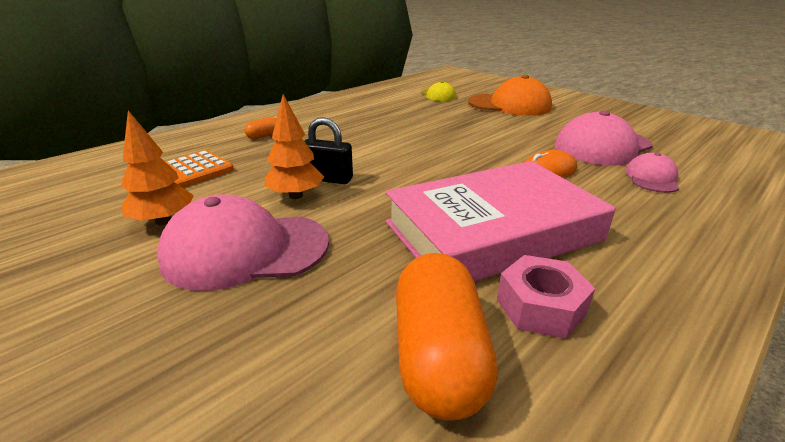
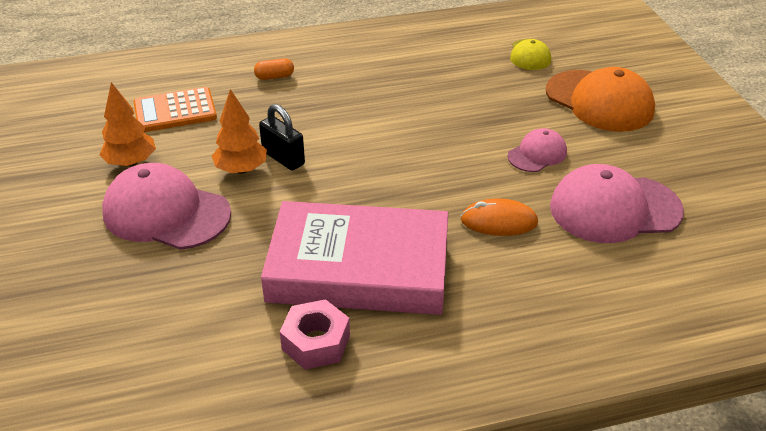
camera: 30 degrees right, 10 degrees up
orange capsule [396,253,497,421] -> none
pink cap [625,152,679,193] -> pink cap moved to [507,128,567,172]

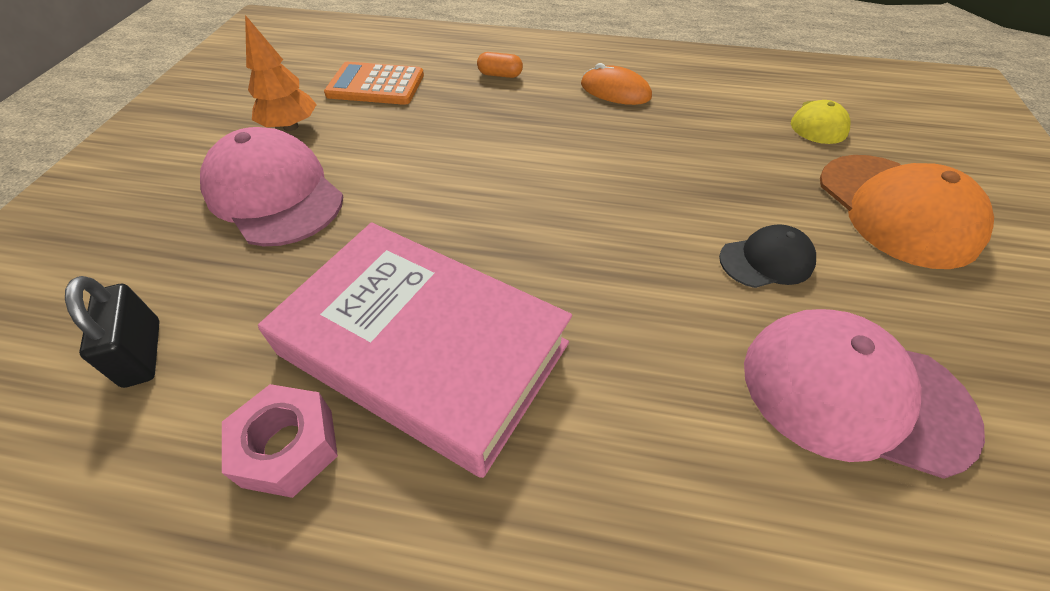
camera: 25 degrees right, 10 degrees up
orange tree [212,89,267,174] -> none
black padlock [259,104,305,171] -> black padlock moved to [65,276,160,388]
orange mouse [461,198,538,236] -> orange mouse moved to [581,63,652,105]
pink cap [507,128,567,172] -> black cap [719,224,816,288]

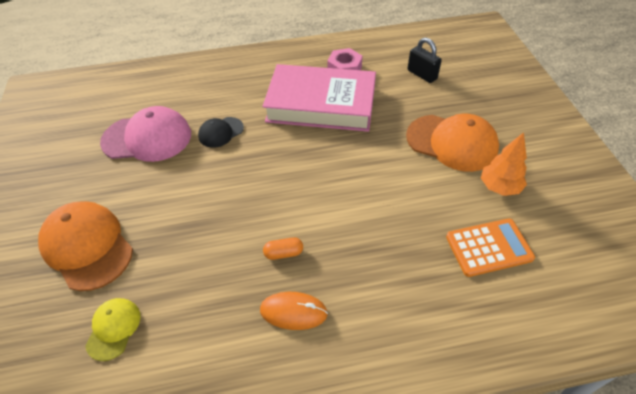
camera: 160 degrees right, 0 degrees up
pink cap [200,127,343,246] -> orange cap [406,113,499,172]
orange capsule [477,52,523,78] -> orange capsule moved to [263,237,303,260]
black cap [719,224,816,288] -> black cap moved to [198,117,244,148]

